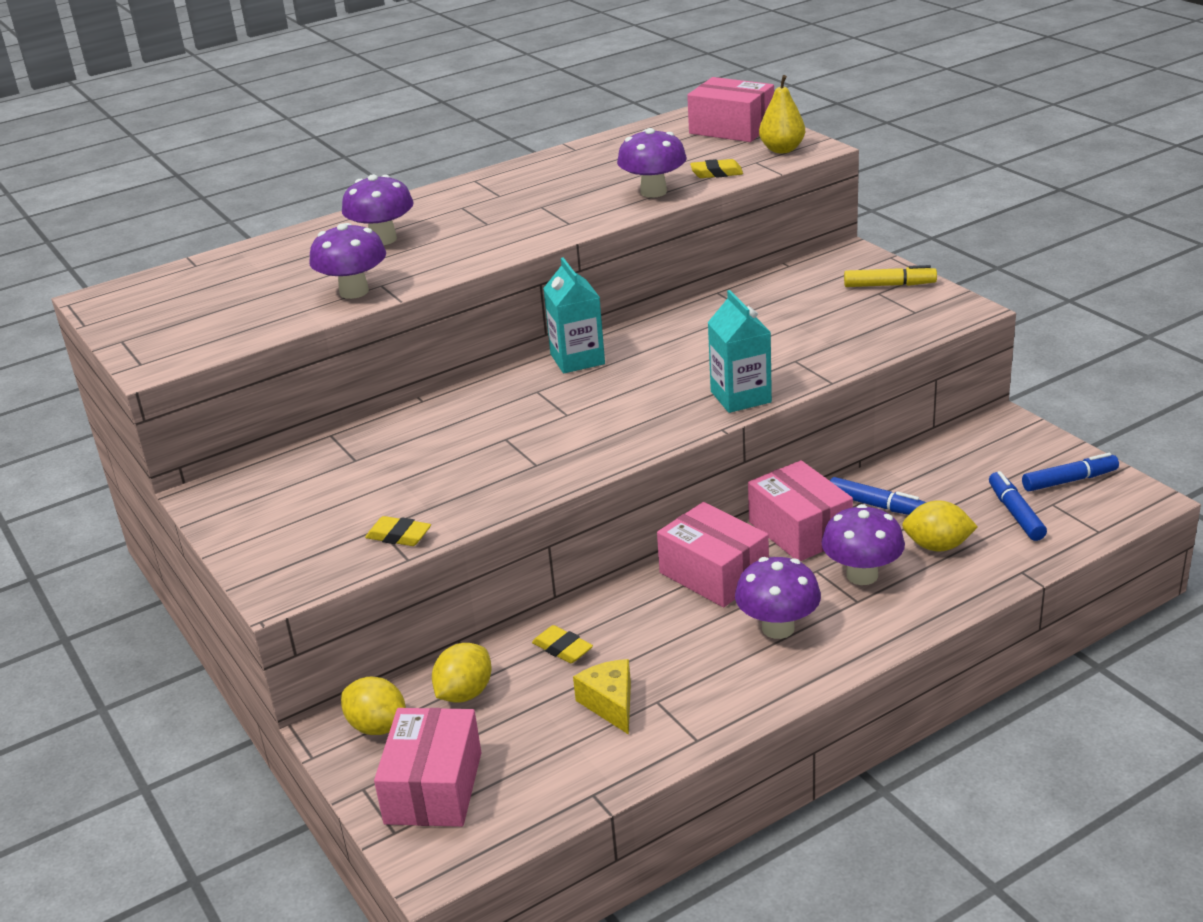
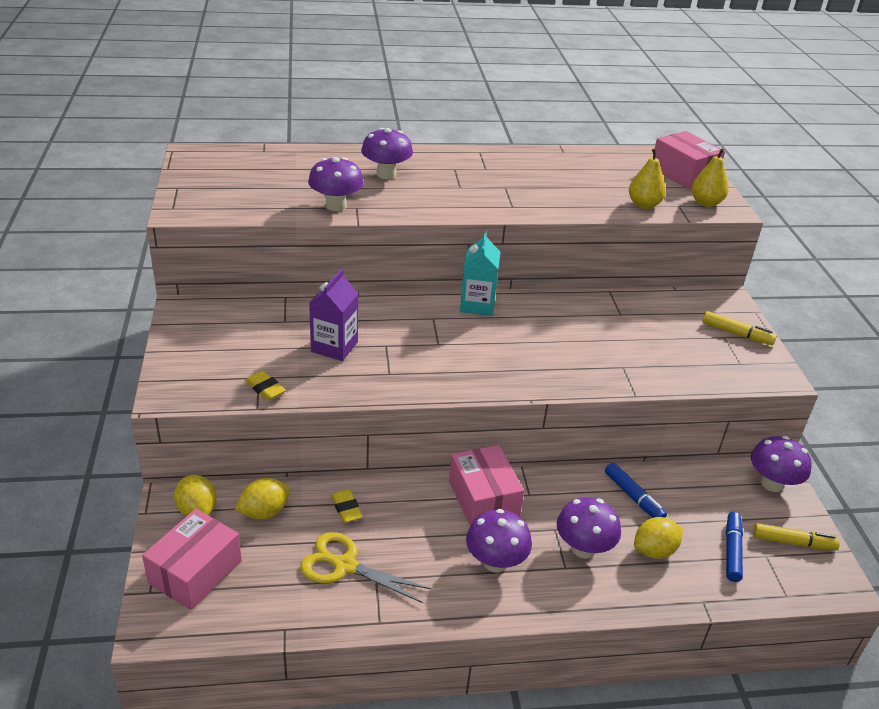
camera: 20 degrees right, 5 degrees up
yellow cheese [573,659,631,735] -> yellow scissors [300,532,431,603]
purple mushroom [617,128,687,198] -> purple mushroom moved to [751,436,812,492]
yellow eraser [690,159,743,178] -> yellow pear [629,149,666,209]
turquoise carton [708,290,772,413] -> none
pink box [748,460,853,561] -> none
yellow lemon [902,500,978,552] -> yellow lemon turned 60 degrees counterclockwise [634,517,683,559]
blue marker [1022,453,1119,491] -> yellow marker [753,523,840,550]
none -> purple carton [309,269,359,361]

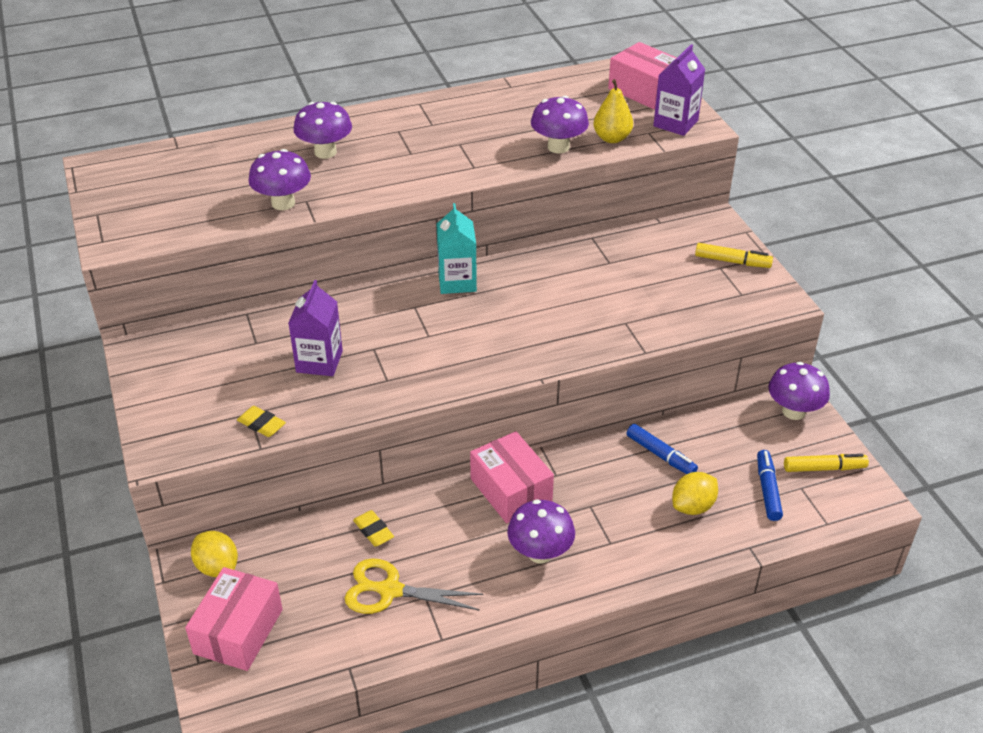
camera: 10 degrees left, 5 degrees up
yellow lemon [235,478,290,519] -> none
purple mushroom [557,497,621,559] -> purple mushroom moved to [531,96,589,154]
yellow pear [691,148,728,207] -> purple carton [653,44,706,136]

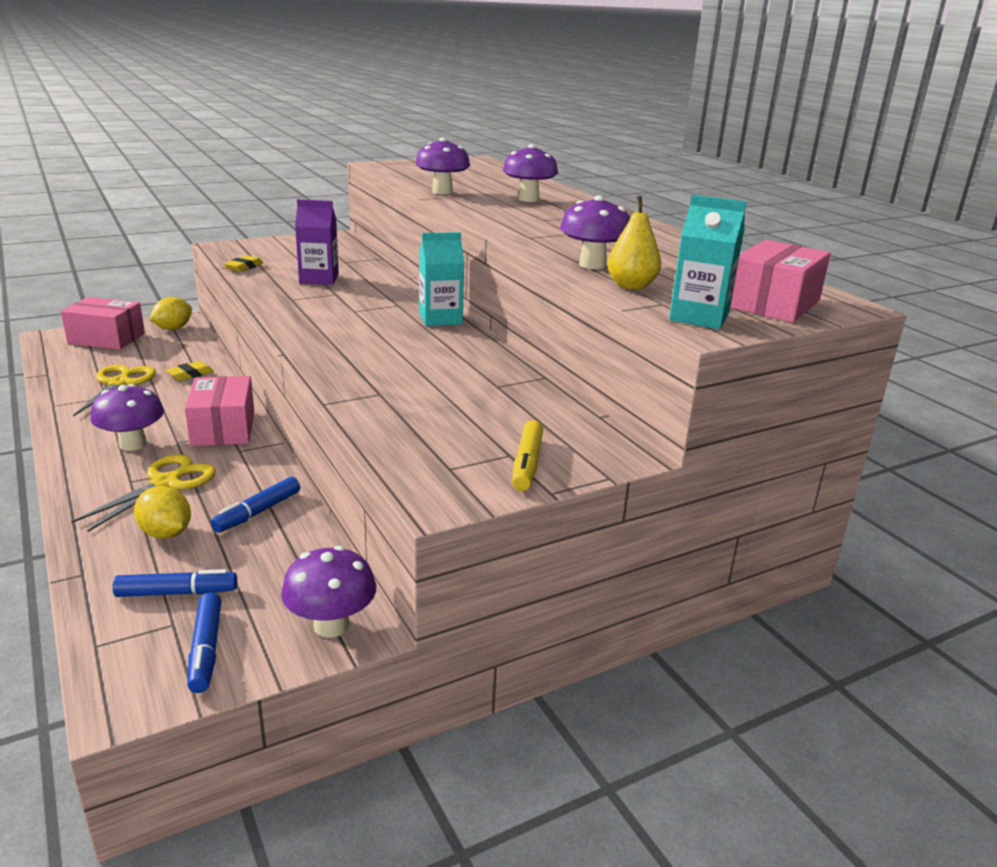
camera: 80 degrees right, 15 degrees down
pink box [470,431,554,523] -> pink box turned 60 degrees counterclockwise [185,376,254,446]
purple carton [653,44,706,136] -> turquoise carton [669,195,747,329]
yellow marker [784,454,869,472] -> blue marker [187,593,221,693]
none -> yellow scissors [71,454,216,532]

